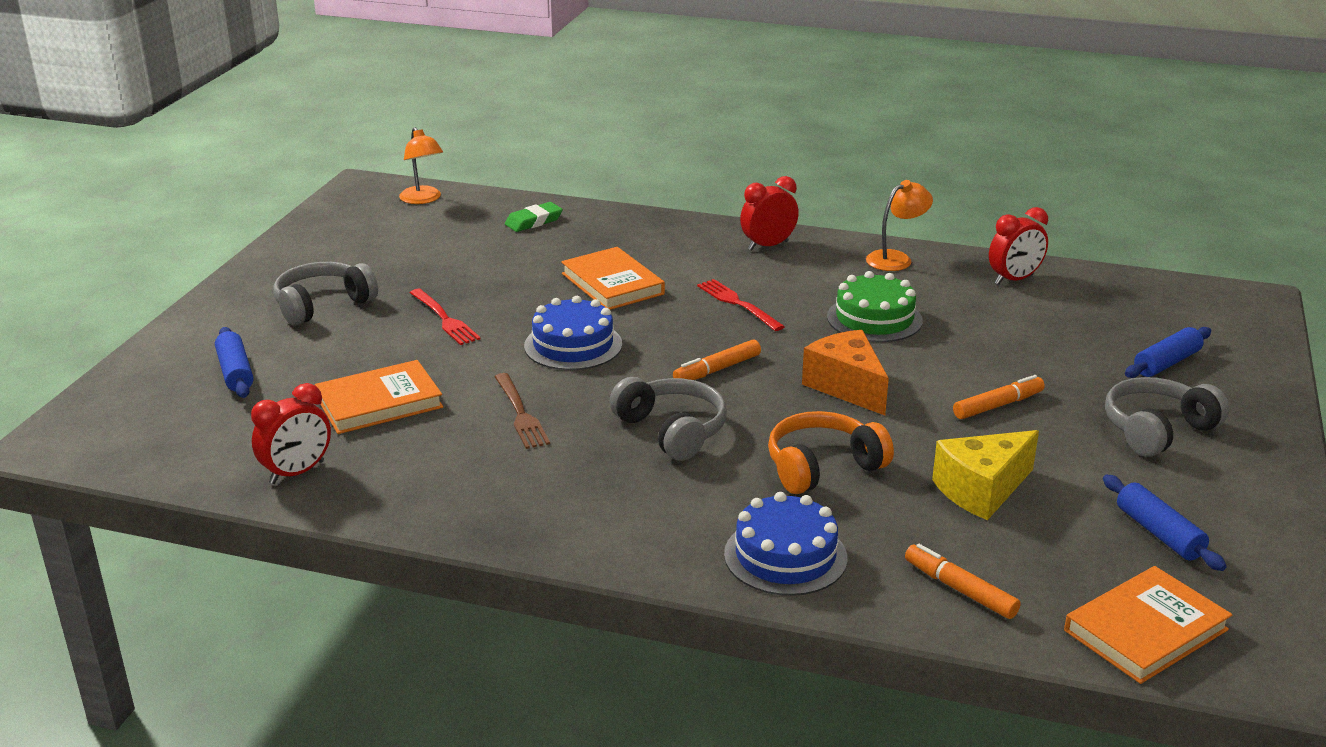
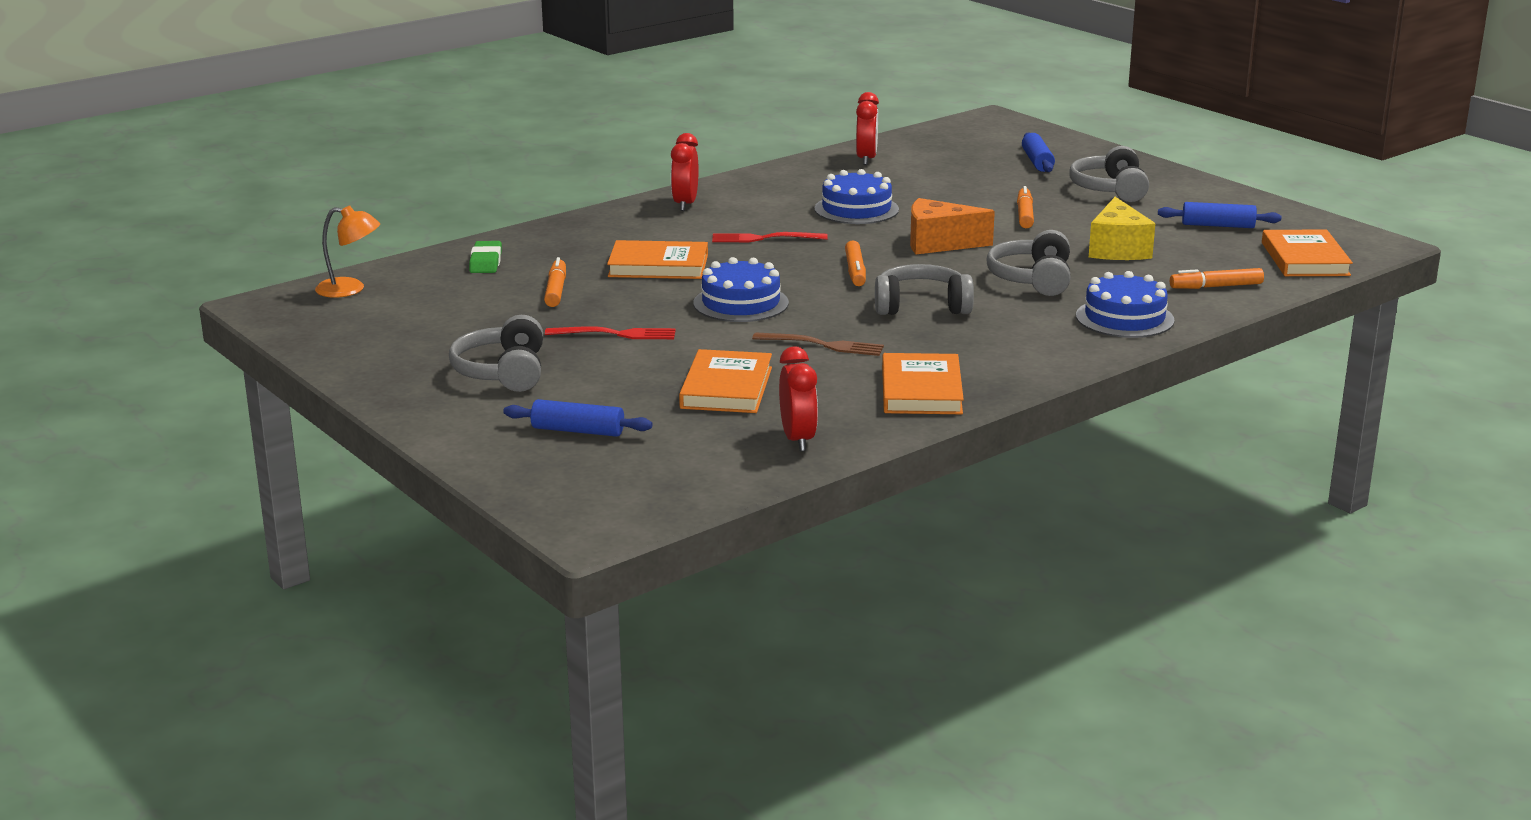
camera: 55 degrees left, 5 degrees down
orange headphones [768,411,894,494] -> grey headphones [986,230,1071,296]
green cake [827,271,923,342] -> blue cake [814,169,899,224]
orange lamp [866,180,933,271] -> none
none -> orange marker [544,257,566,307]
none -> orange book [882,353,964,414]

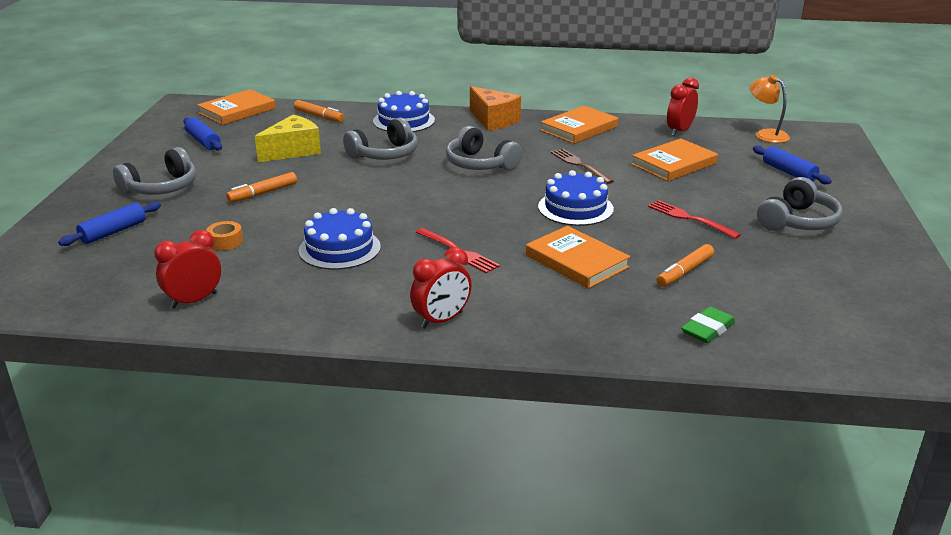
camera: 135 degrees left, 5 degrees up
orange lamp [315,206,380,298] -> orange lamp moved to [750,75,790,143]
orange marker [845,240,866,286] -> none
orange cheese [910,198,995,254] -> orange cheese moved to [470,86,521,131]
none -> orange tape [206,221,243,251]

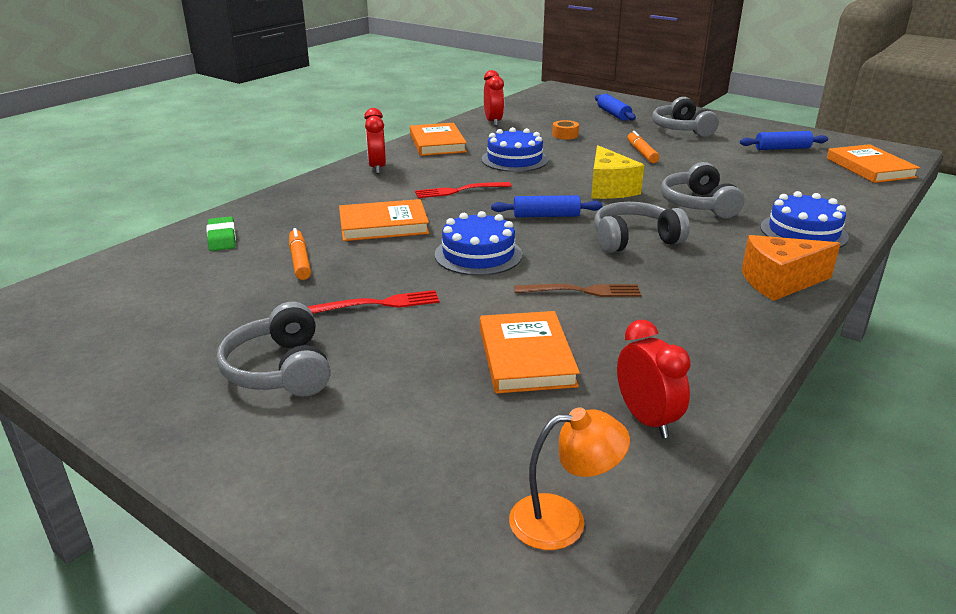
camera: 120 degrees right, 0 degrees up
yellow cheese [255,115,321,162] -> yellow cheese moved to [591,145,644,199]
orange marker [294,100,344,122] -> none
orange book [540,106,618,144] -> orange book moved to [410,123,467,156]
blue rolling pin [753,146,832,184] -> blue rolling pin moved to [491,195,603,217]

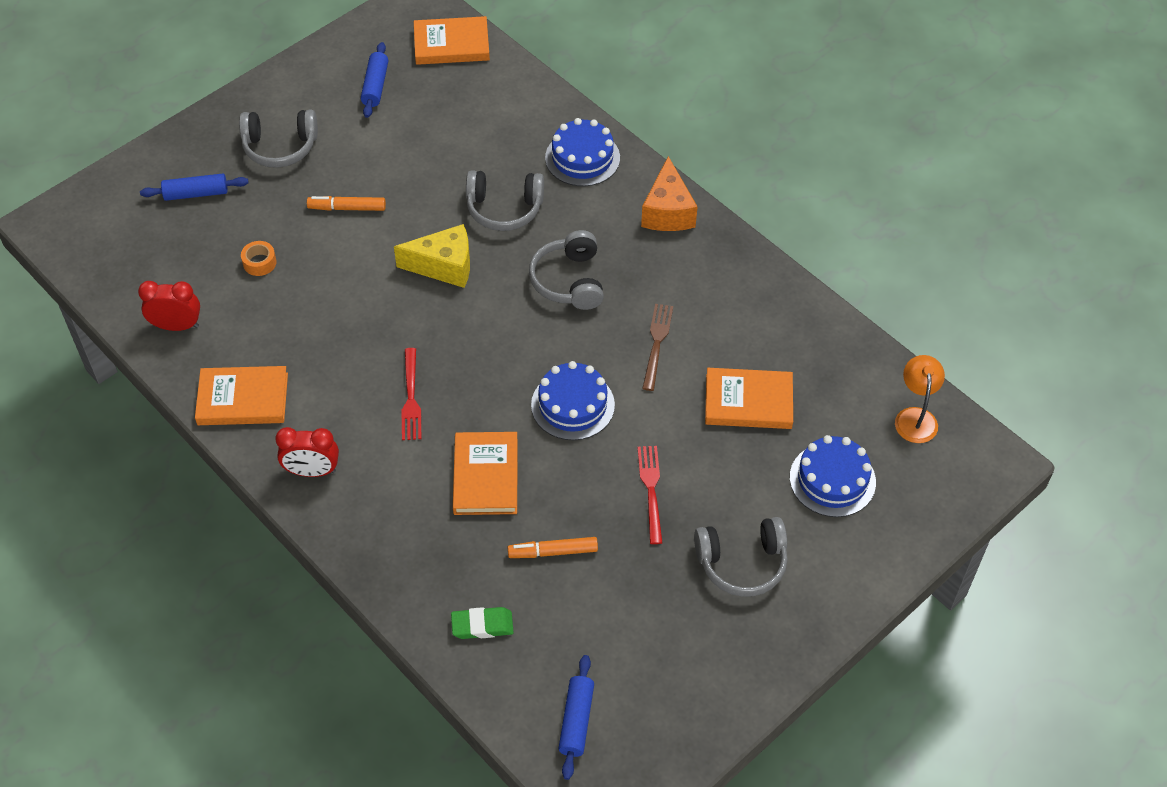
camera: 80 degrees left, 25 degrees up
blue cake [481,127,548,172] -> blue cake moved to [790,435,876,517]
blue rolling pin [491,195,603,217] -> blue rolling pin moved to [558,655,594,780]
red clock [617,320,691,438] -> none

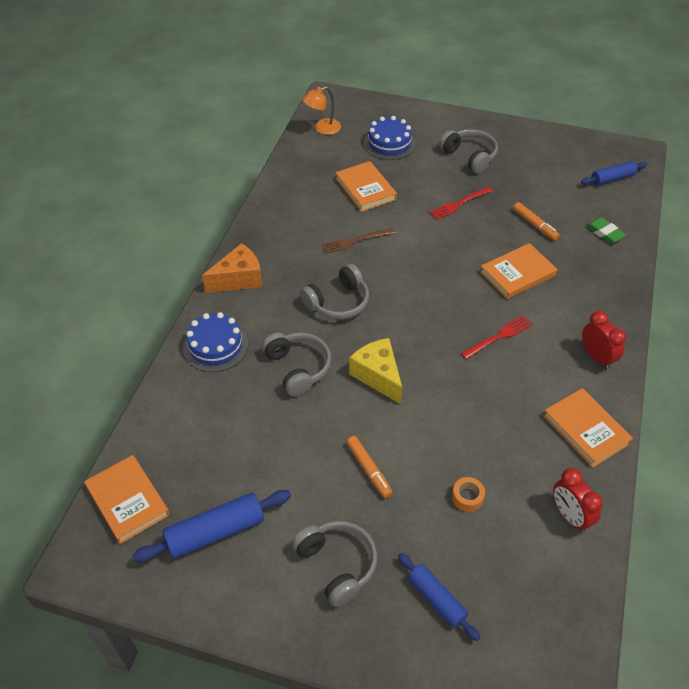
camera: 120 degrees left, 5 degrees down
blue rolling pin [361,42,388,118] -> blue rolling pin [132,490,291,563], size x1.53
blue cake [531,361,615,440] -> none

